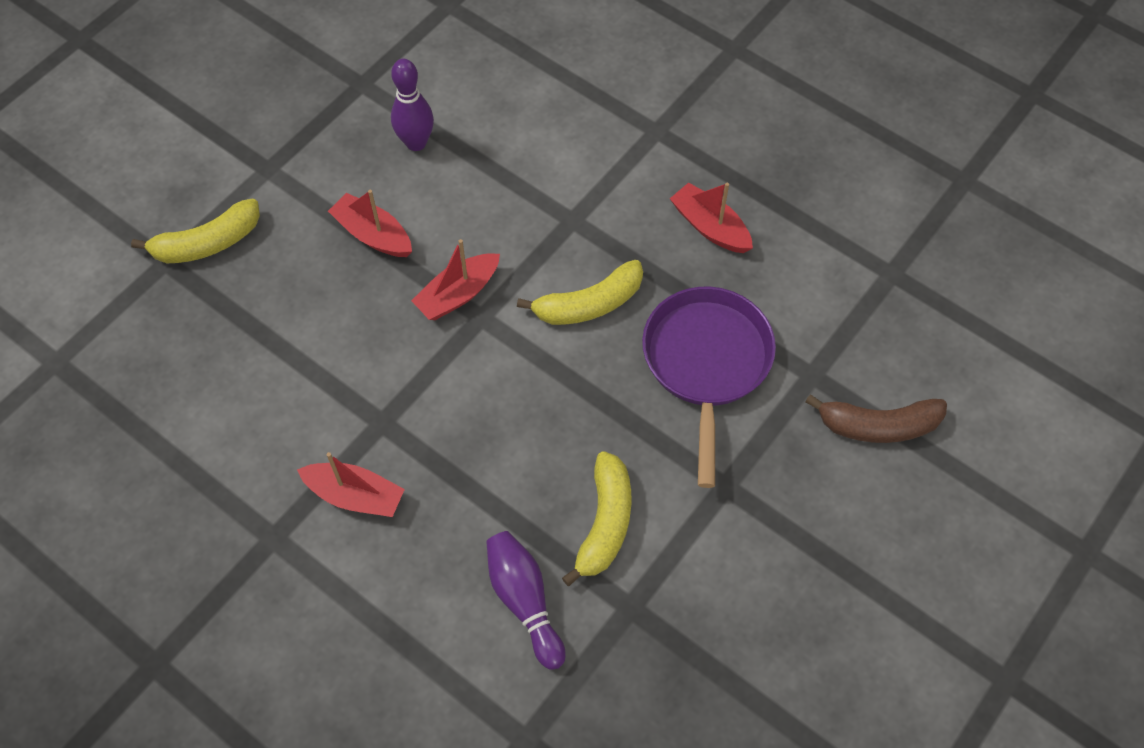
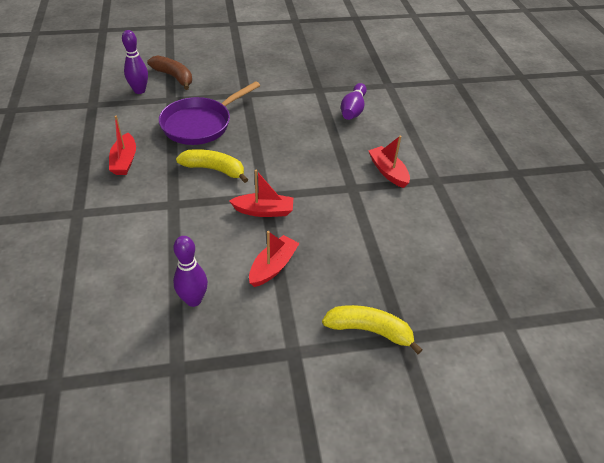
camera: 140 degrees left, 15 degrees down
red boat [328,190,412,257] -> red boat turned 135 degrees counterclockwise [249,231,300,287]
yellow banana [562,451,631,586] -> none
none -> purple bowling pin [122,30,148,94]

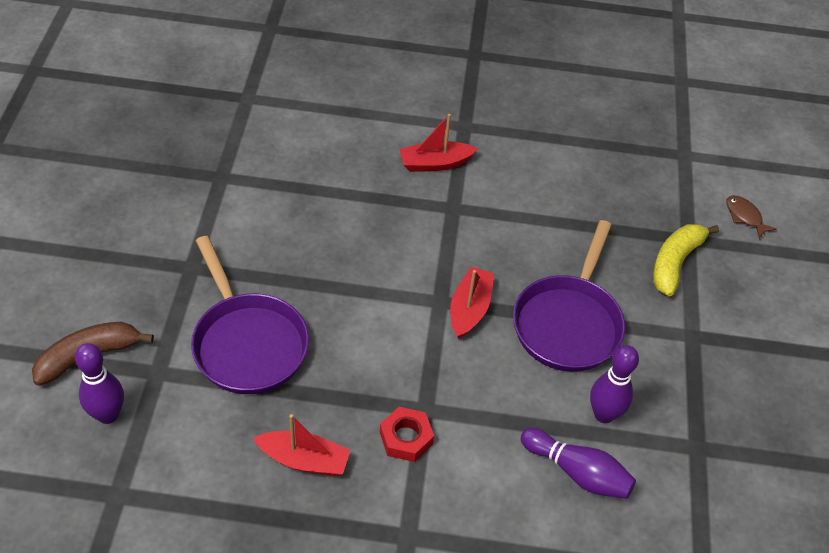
camera: 75 degrees left, 5 degrees up
yellow banana [176,149,248,183] -> none
red boat [249,231,300,287] -> purple pan [513,220,625,372]
purple bowling pin [341,83,367,120] -> purple bowling pin moved to [521,428,636,499]
none -> red nut [380,407,434,462]
none -> brown fish [726,195,777,239]

